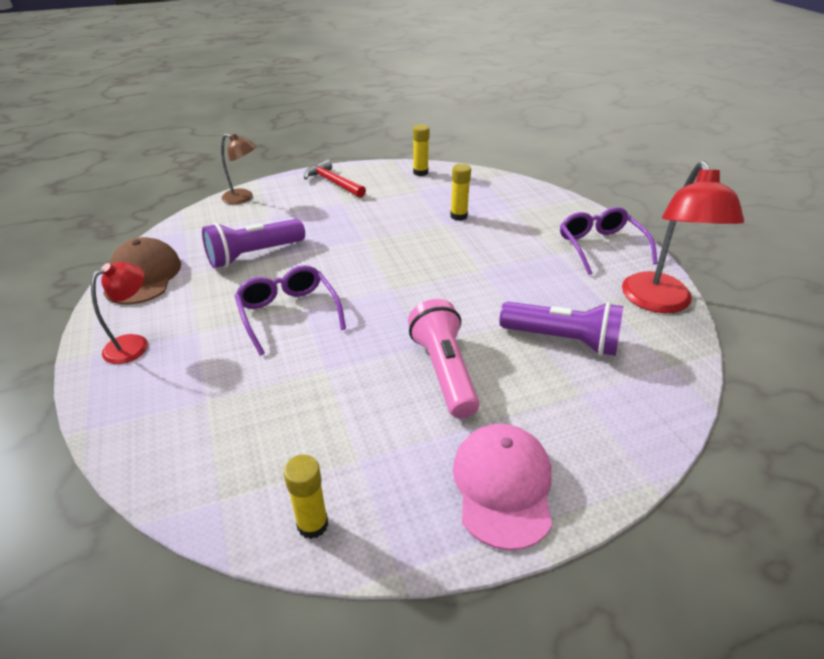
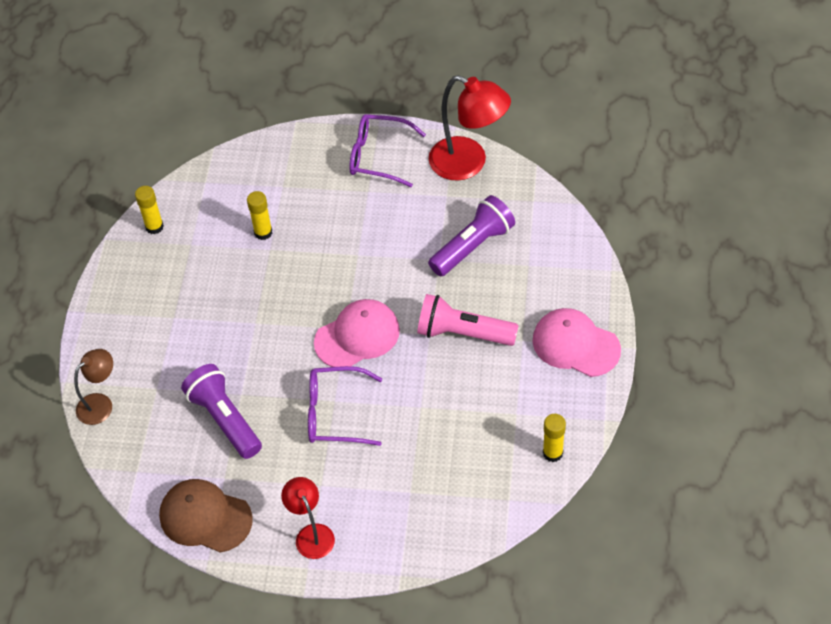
camera: 60 degrees left, 15 degrees up
purple flashlight [202,219,305,268] -> purple flashlight turned 150 degrees clockwise [181,364,262,459]
red hammer [304,159,366,198] -> none
none -> pink cap [314,299,400,367]

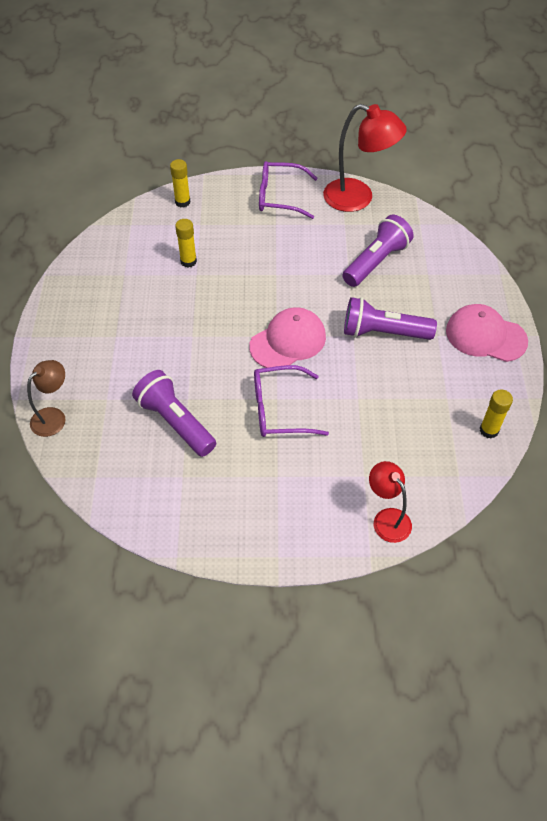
camera: 10 degrees left, 0 degrees up
yellow glue stick [135,186,164,234] -> yellow glue stick moved to [170,159,190,208]
brown cap [159,479,253,553] -> none
red lamp [281,477,335,559] -> red lamp moved to [369,461,412,543]
pink flashlight [417,294,519,346] -> purple flashlight [344,297,437,340]

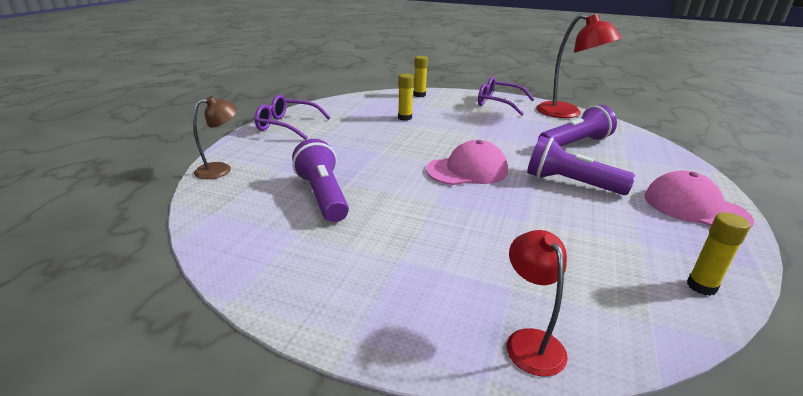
camera: 20 degrees right, 25 degrees down
purple glasses [254,365,329,437] -> purple glasses moved to [255,95,331,140]

